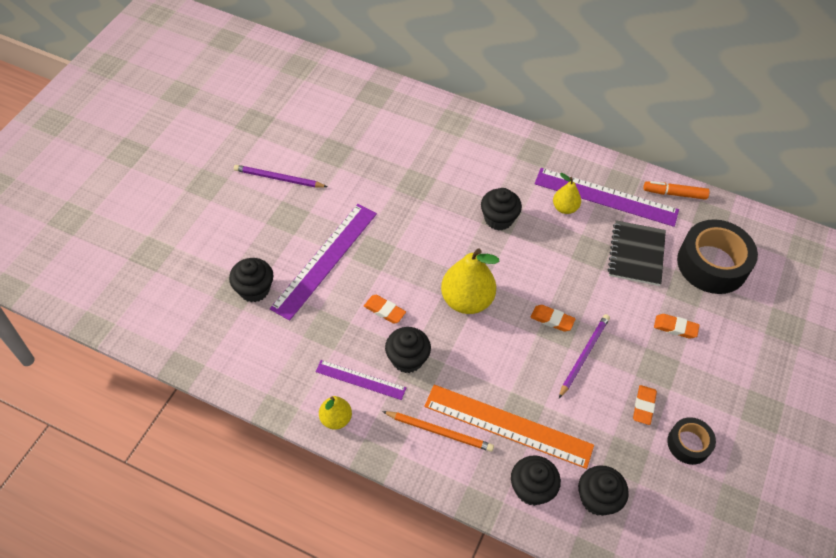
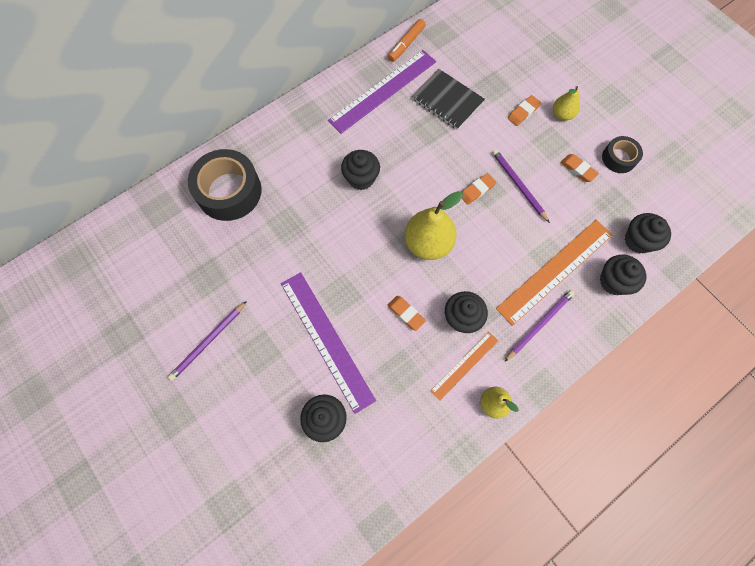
camera: 60 degrees left, 15 degrees up
purple ruler [316,360,406,400] -> orange ruler [430,332,498,401]
orange eraser [364,295,406,324] -> orange eraser turned 75 degrees clockwise [388,296,426,331]
orange pencil [382,411,494,452] -> purple pencil [504,290,575,362]
yellow pear [553,173,581,214] -> yellow pear moved to [553,86,580,121]
black tape [677,219,758,294] -> black tape moved to [188,149,262,221]

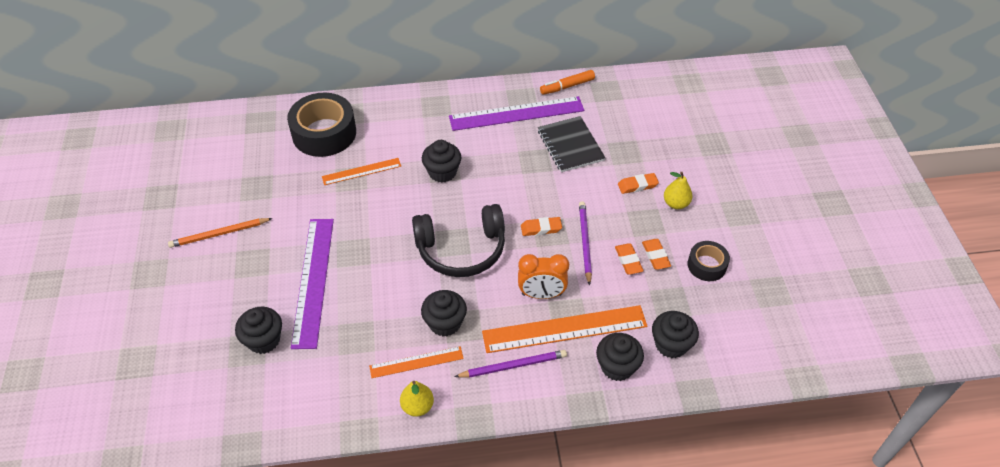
camera: 30 degrees right, 20 degrees down
purple pencil [168,301,247,381] -> orange pencil [168,218,273,248]
orange eraser [388,296,426,331] -> orange eraser moved to [615,243,644,275]
yellow pear [405,191,463,260] -> black headphones [412,204,505,277]
none -> orange ruler [322,158,401,185]
none -> orange clock [518,254,569,299]

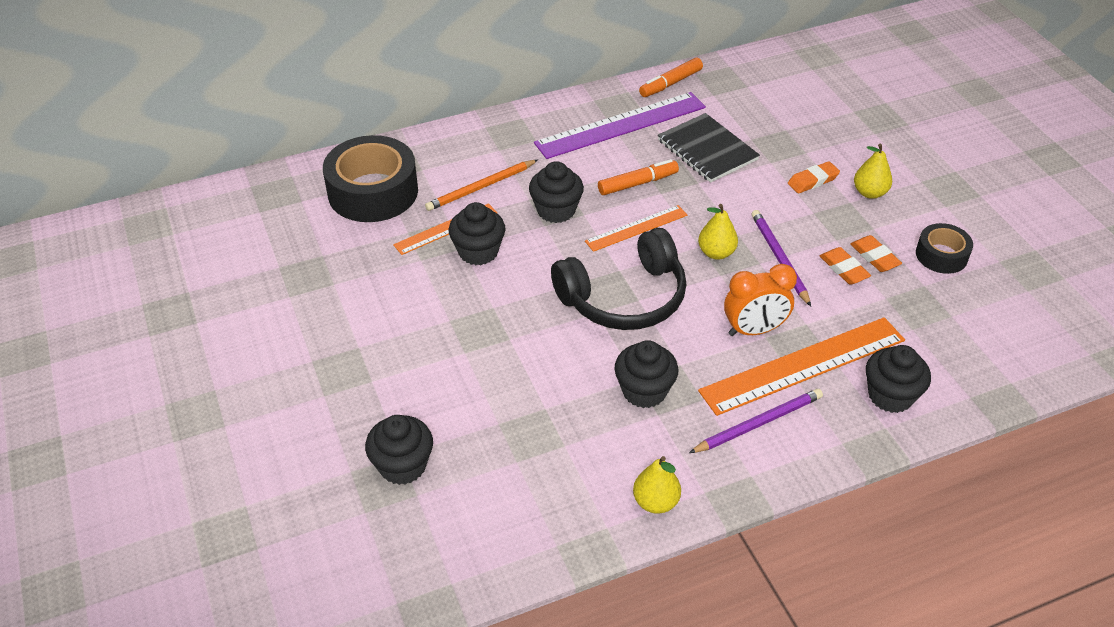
camera: 15 degrees left, 5 degrees down
orange pencil [168,218,273,248] -> orange pencil moved to [425,160,538,211]
purple ruler [291,219,334,349] -> none
orange ruler [369,346,464,378] -> orange ruler moved to [585,205,688,252]
orange eraser [521,217,562,236] -> yellow pear [698,204,738,260]
black cupcake [652,311,699,358] -> black cupcake moved to [449,202,506,265]
none -> orange marker [598,159,679,195]

